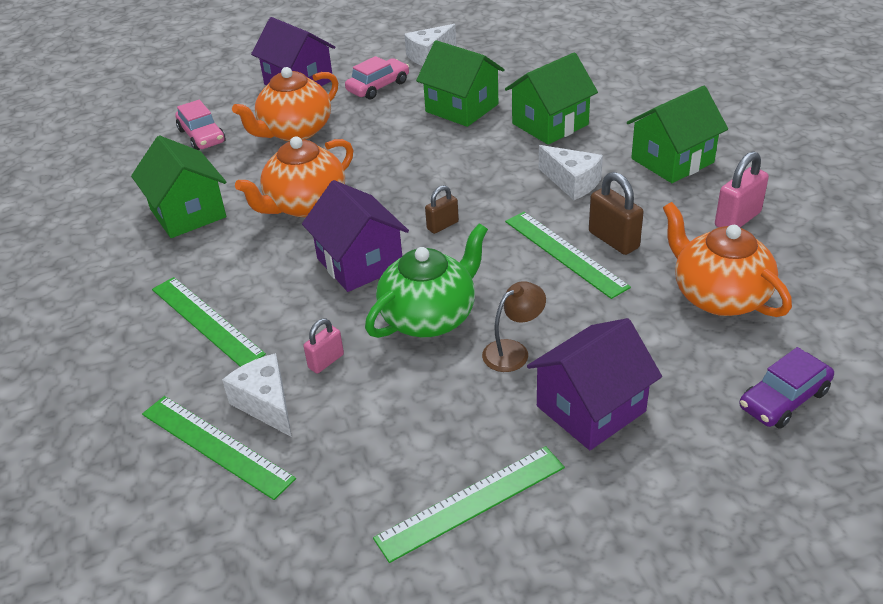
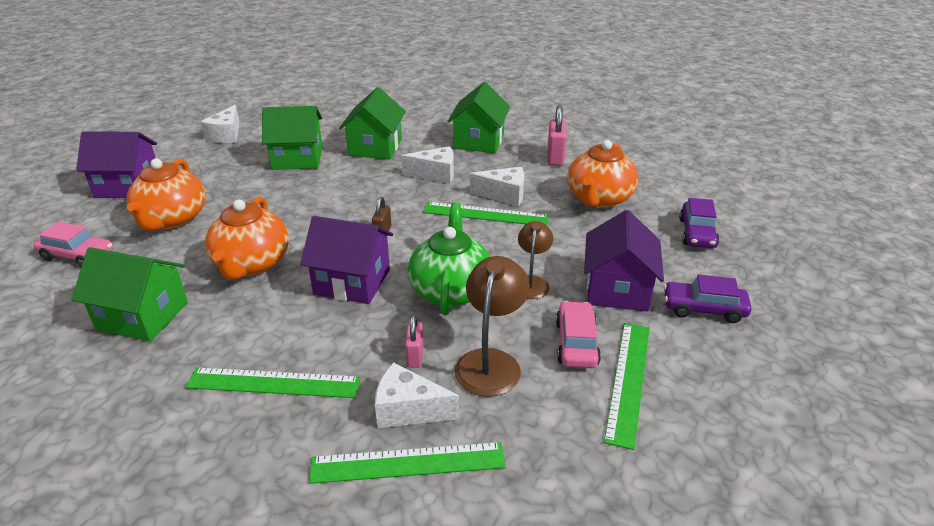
camera: 45 degrees left, 5 degrees down
pink car [345,56,409,99] -> pink car moved to [556,301,601,368]
brown padlock [589,172,644,255] -> white cheese [470,167,524,206]
orange teapot [663,202,792,317] -> orange teapot turned 75 degrees counterclockwise [568,140,638,208]
none -> brown lamp [454,256,530,397]
none -> purple car [664,274,752,323]

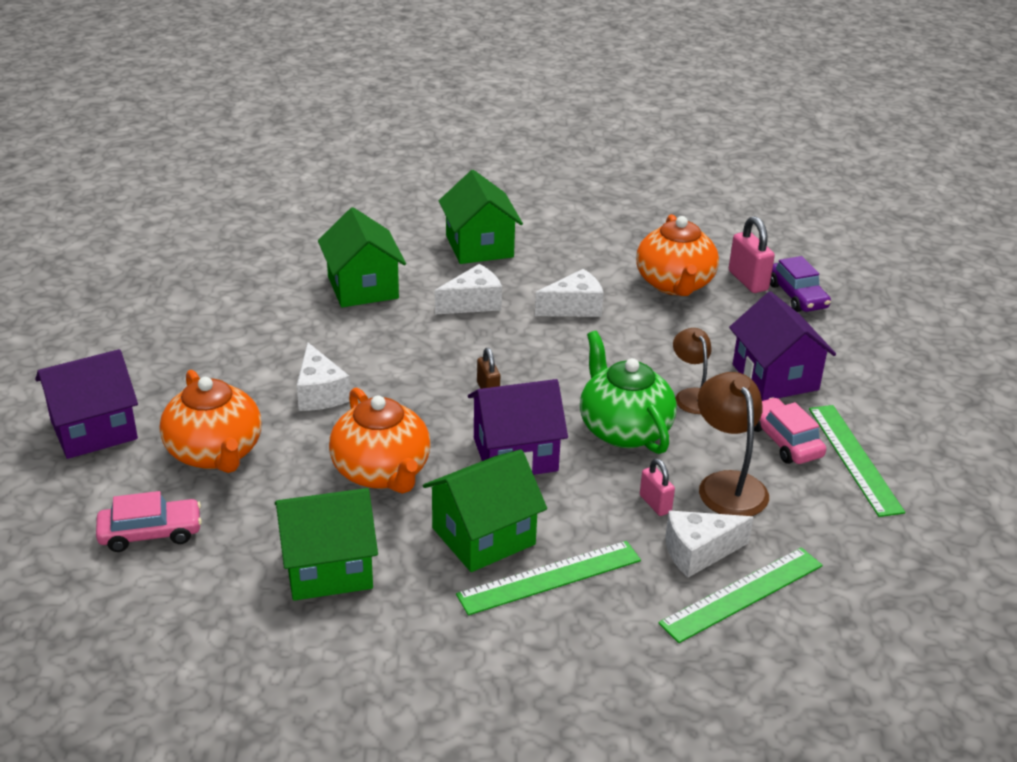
camera: 30 degrees left, 0 degrees up
white cheese [201,105,240,143] -> white cheese moved to [297,342,350,411]
green house [262,106,323,170] -> green house moved to [423,449,547,572]
green ruler [423,202,549,225] -> none
pink padlock [548,105,567,166] -> pink padlock moved to [729,216,775,293]
purple car [664,274,752,323] -> none

